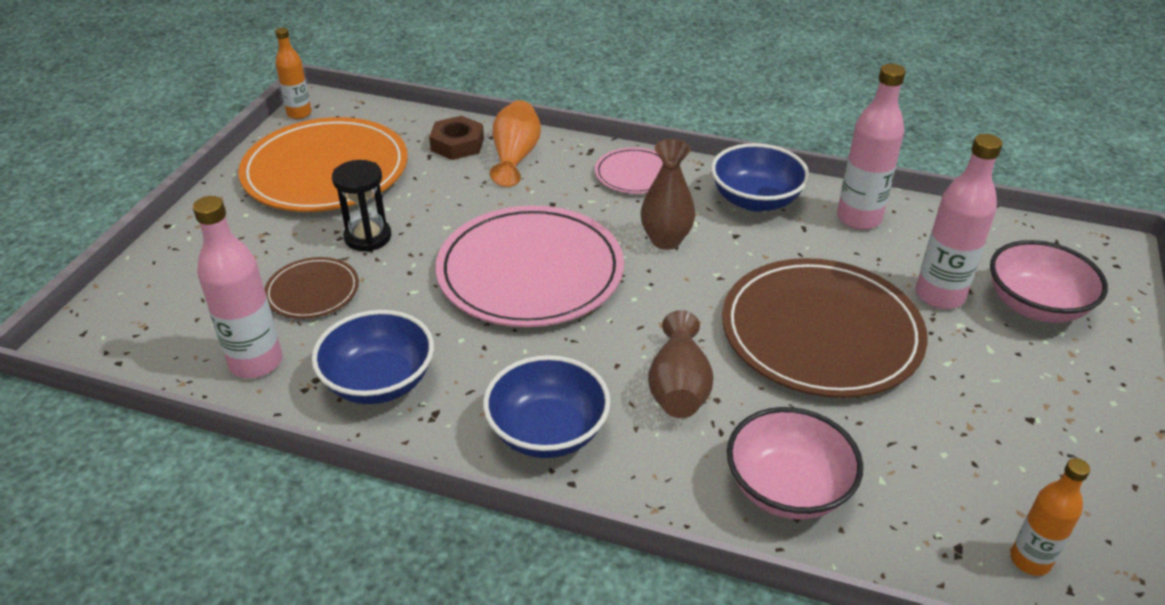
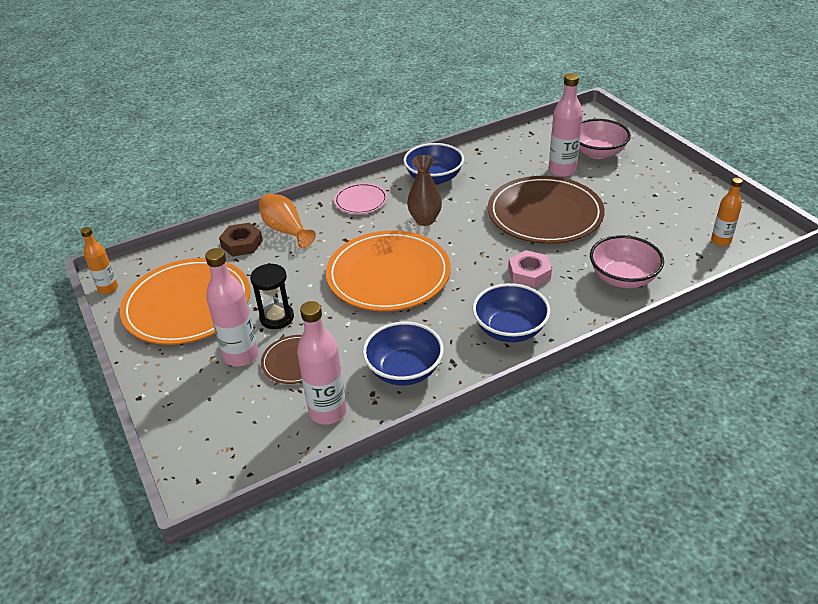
camera: 45 degrees left, 0 degrees up
pink plate [436,205,624,327] -> orange plate [326,230,451,311]
brown vase [648,310,714,418] -> pink nut [508,250,552,288]
pink bottle [837,64,906,230] -> pink bottle moved to [205,248,258,367]

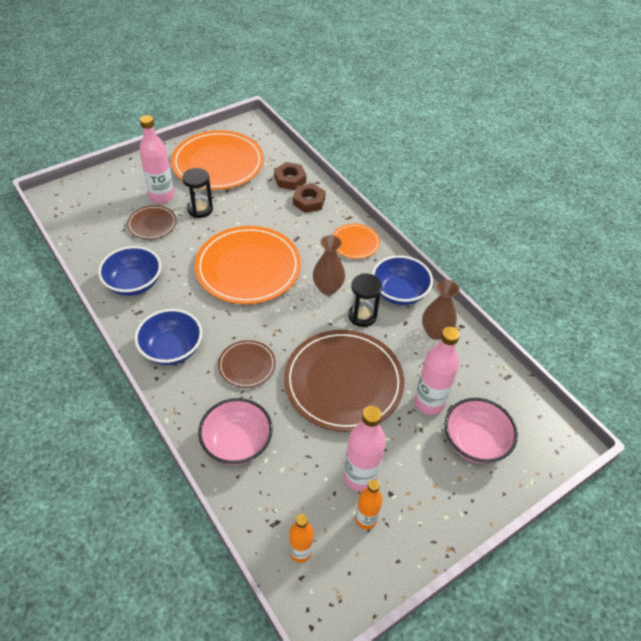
camera: 80 degrees right, 10 degrees up
orange bottle [80,227,118,294] -> orange bottle moved to [355,480,383,530]
orange vase [259,193,316,248] -> brown nut [293,183,326,213]
pink bottle [297,301,347,425] -> pink bottle moved to [344,406,386,492]
pink plate [334,183,388,214] -> orange plate [332,224,380,259]
pink nut [508,250,552,288] -> brown plate [218,340,276,388]
none -> black hourglass [348,273,382,327]
none -> brown vase [422,280,460,340]

